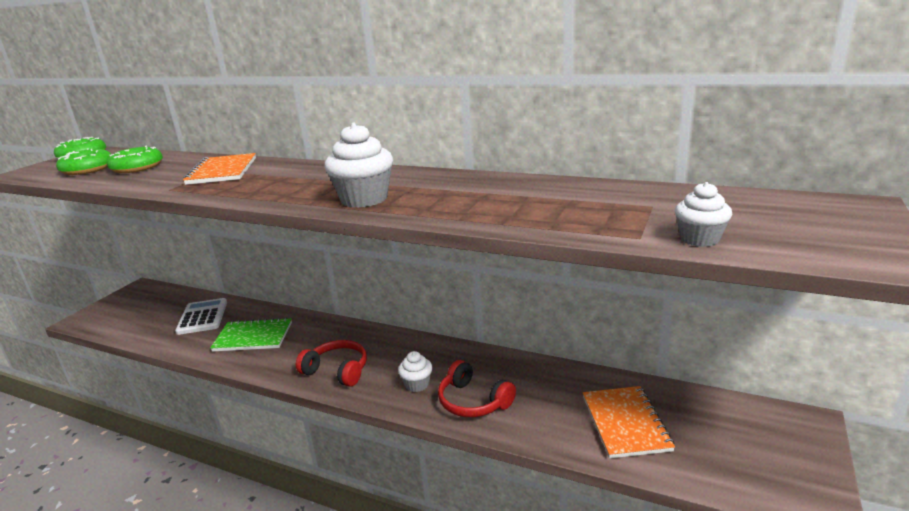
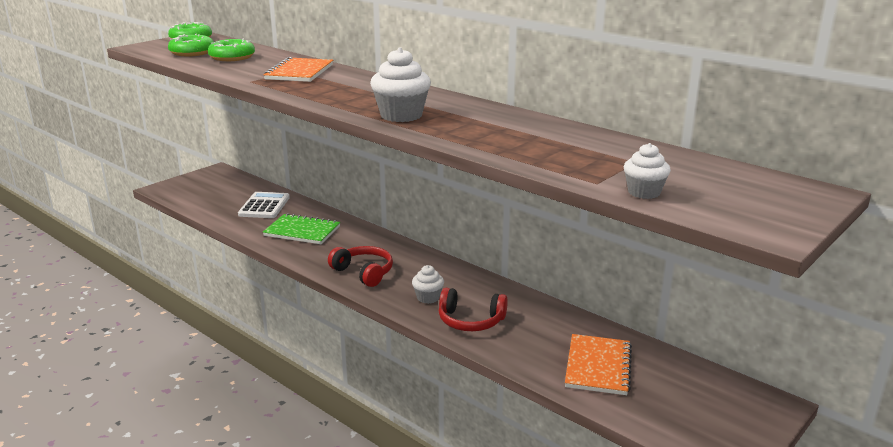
camera: 15 degrees right, 0 degrees up
red headphones [438,360,516,417] -> red headphones turned 45 degrees counterclockwise [439,288,508,331]

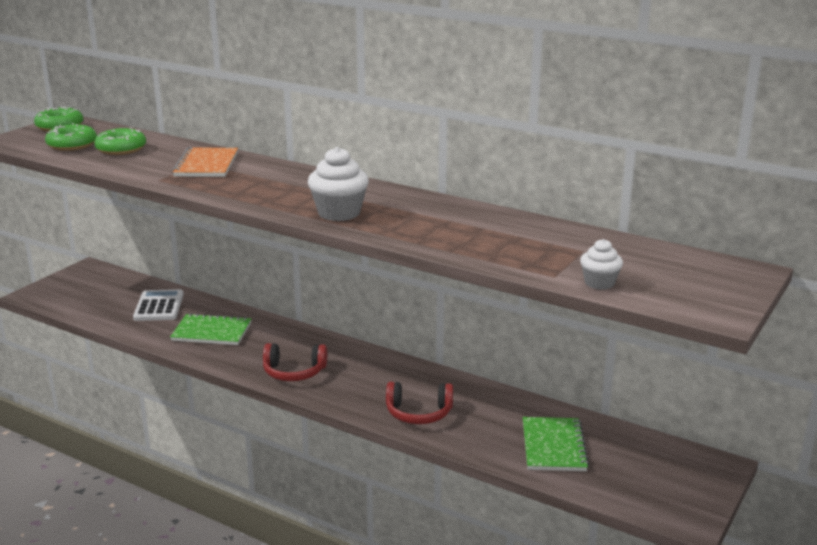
camera: 10 degrees left, 0 degrees up
red headphones [328,246,393,287] -> red headphones turned 150 degrees clockwise [263,343,327,381]
white cupcake [412,265,444,304] -> none
orange notebook [565,334,632,395] -> green notebook [523,417,589,471]

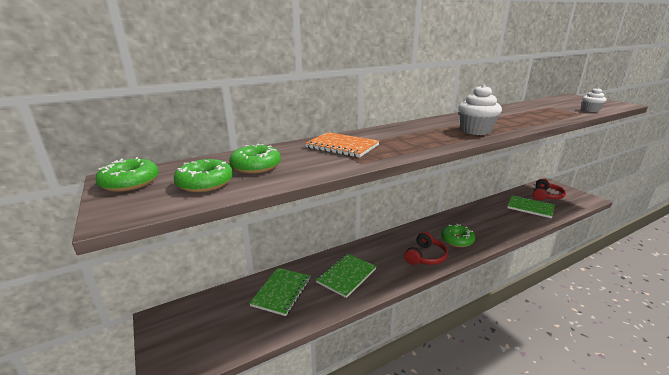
camera: 60 degrees left, 0 degrees up
white calculator [133,289,184,321] -> green notebook [249,268,311,316]
red headphones [386,382,453,424] -> red headphones moved to [533,179,566,200]
none -> green donut [441,224,475,247]

